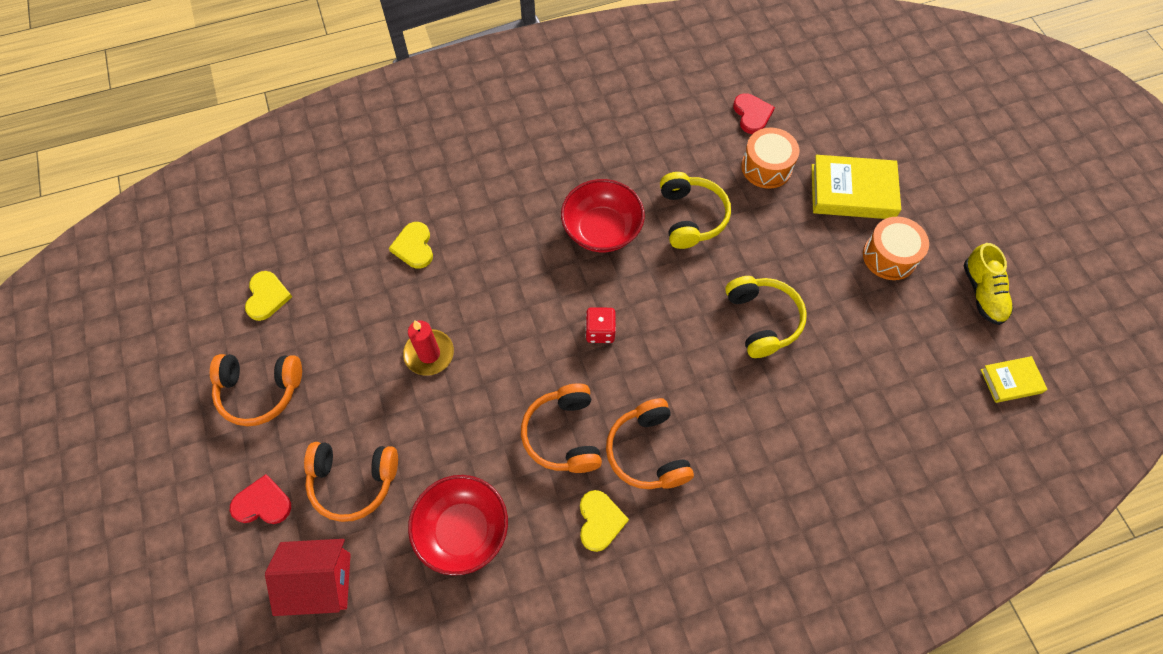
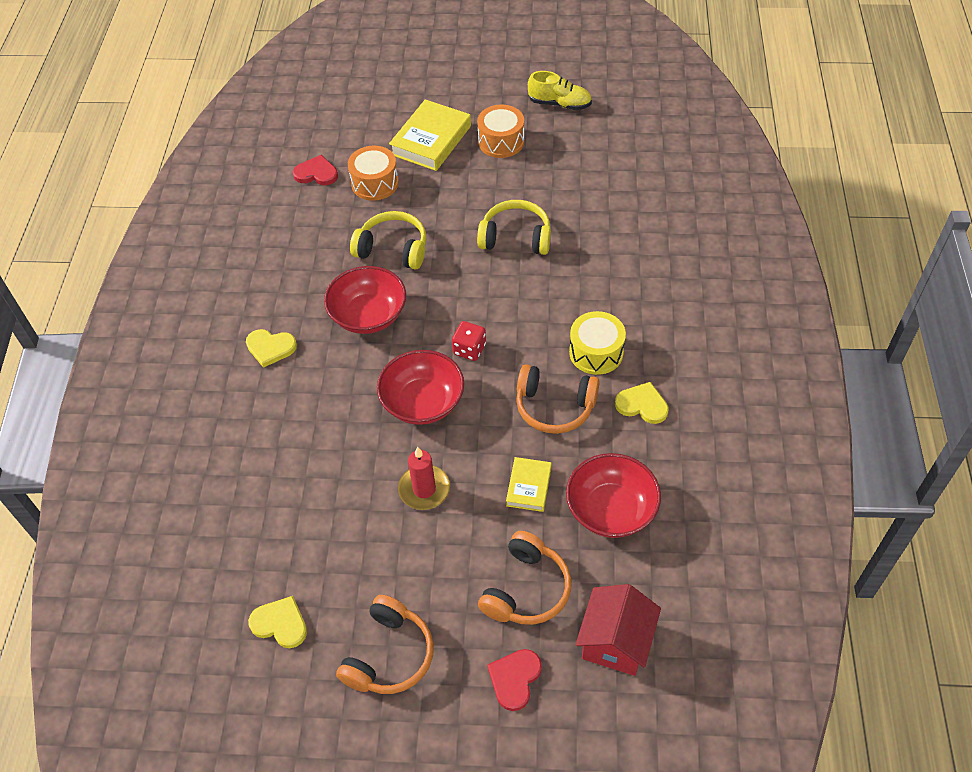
camera: 65 degrees left, 10 degrees down
yellow heart [389,222,433,269] -> yellow heart moved to [246,329,297,368]
orange headphones [606,398,694,489] -> yellow drum [569,311,626,375]
yellow book [981,356,1048,403] -> yellow book moved to [506,457,552,512]
none -> red bowl [377,350,464,425]

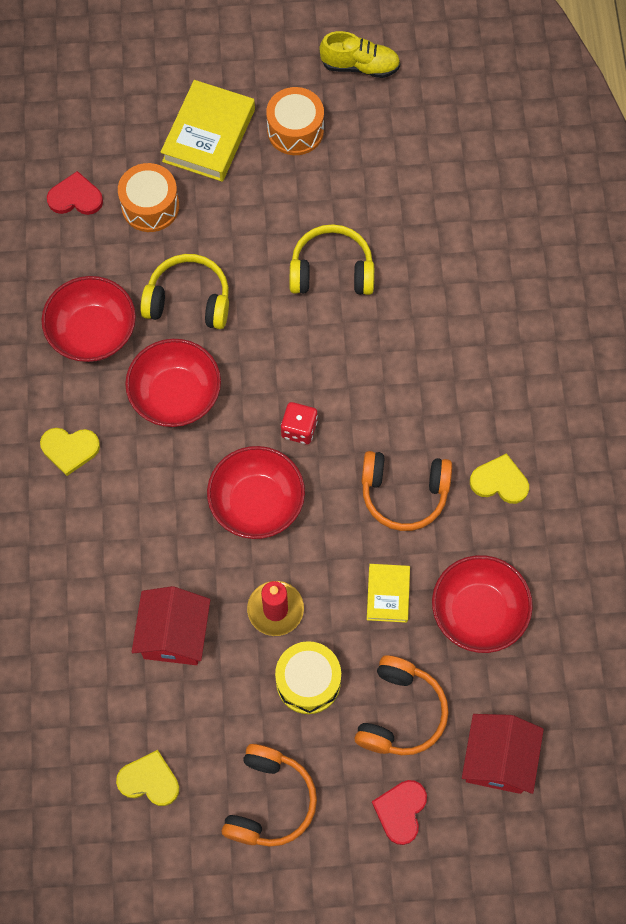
camera: 10 degrees left, 15 degrees up
yellow drum [569,311,626,375] -> yellow drum moved to [275,641,341,714]
none -> red bowl [42,276,136,362]
none -> red house [132,586,210,665]

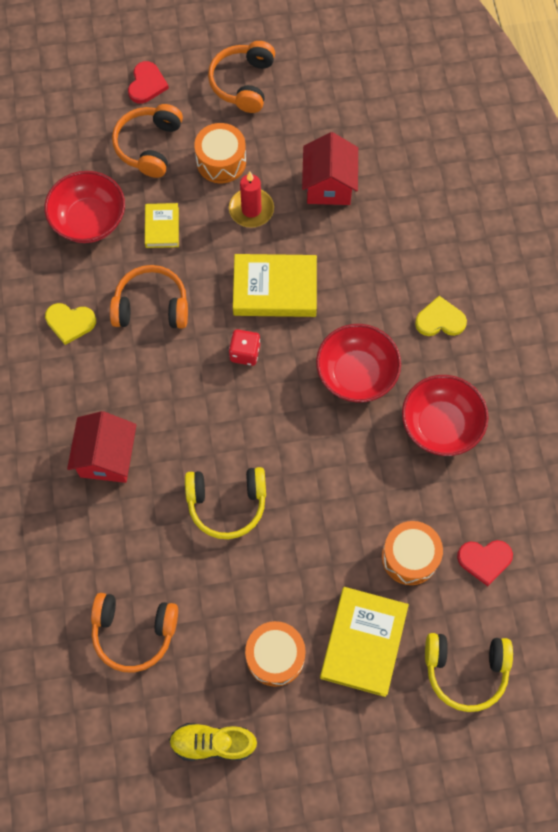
camera: 175 degrees right, 0 degrees up
yellow heart [116,750,179,806] -> none
yellow headphones [140,254,229,329] -> yellow headphones moved to [425,633,513,712]
red bowl [207,446,305,539] -> yellow book [233,254,317,317]
yellow drum [275,641,341,714] -> orange drum [194,123,246,183]
red house [462,714,544,794] -> red house moved to [67,411,137,483]
none -> orange headphones [91,593,178,672]

